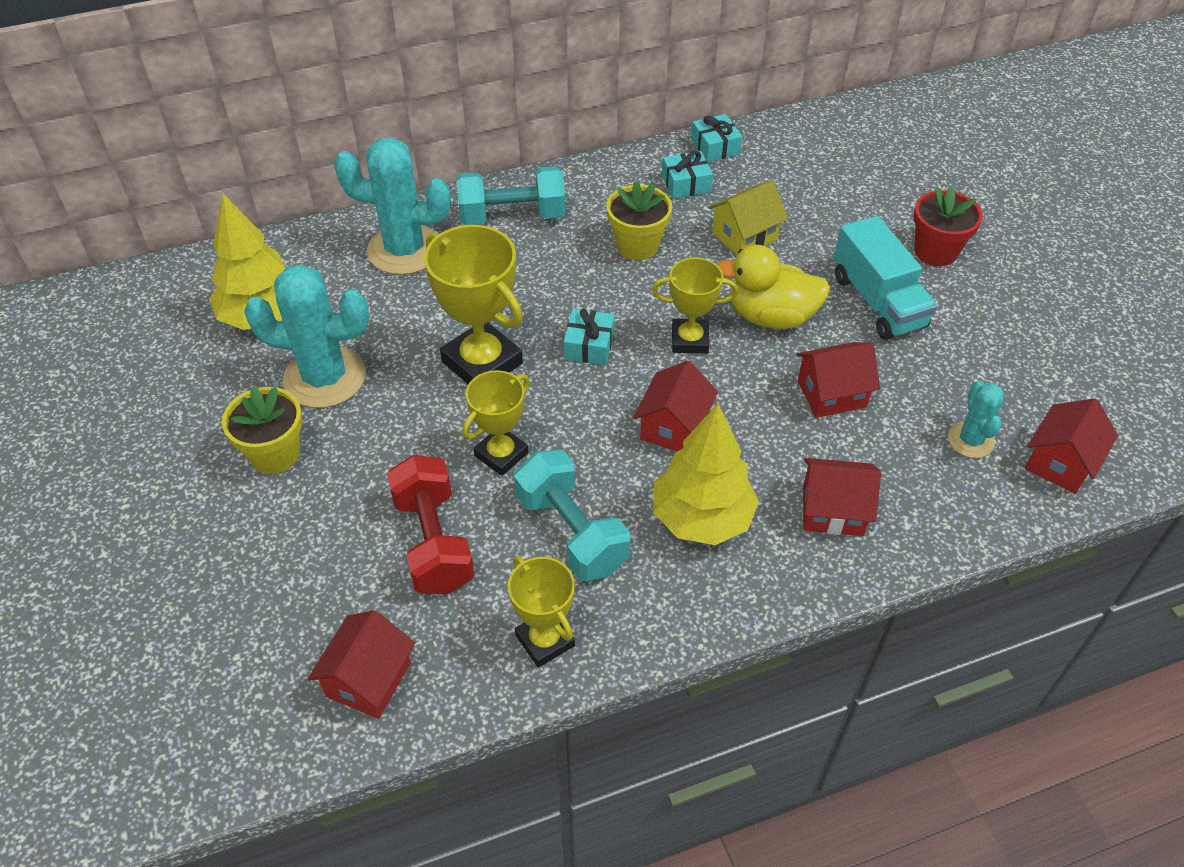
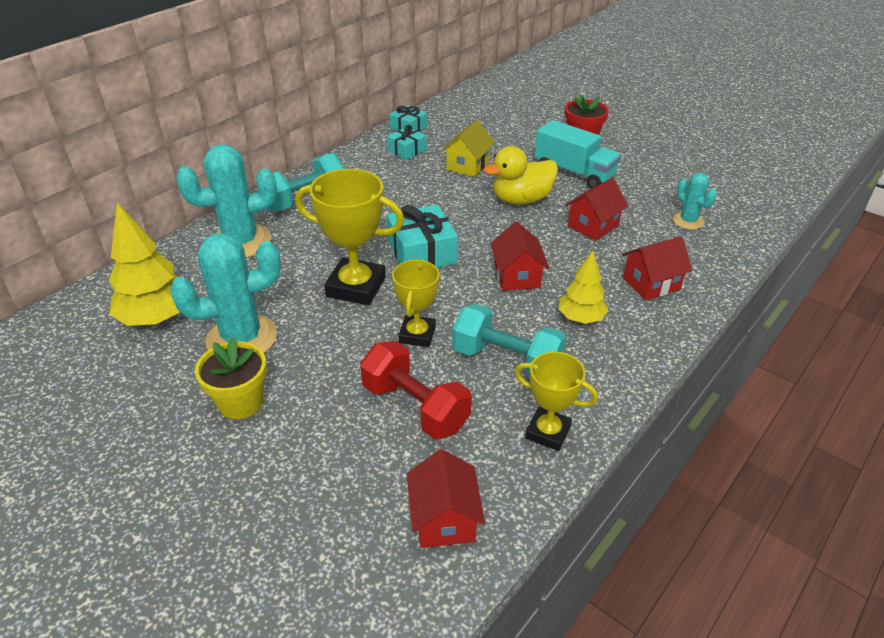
camera: 30 degrees left, 10 degrees down
turquoise gift [564,309,615,365] -> turquoise gift [386,204,458,268], size x1.67
yellow flower pot [606,181,672,260] -> none
yellow trophy [652,257,738,354] -> none
yellow tree [653,403,759,545] -> yellow tree [558,251,608,324], size x0.62
red house [1025,399,1118,494] -> none

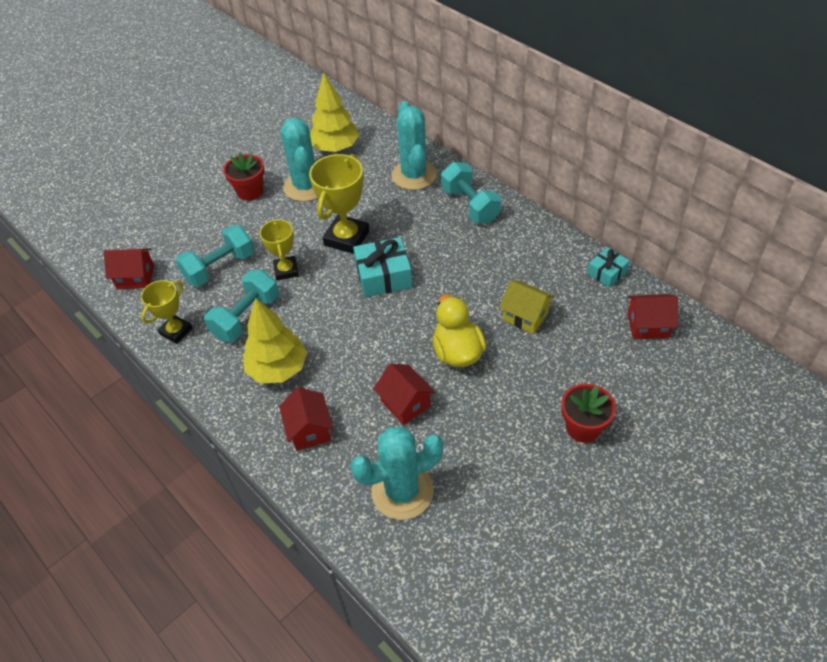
camera: 100 degrees right, 10 degrees up
yellow flower pot [195,338,267,419] -> red flower pot [223,152,265,201]
red dumbbell [360,341,472,439] -> turquoise dumbbell [176,225,254,287]
turquoise gift [387,125,427,160] -> none
yellow trophy [392,259,440,347] -> yellow trophy turned 60 degrees clockwise [260,219,299,281]
red house [491,222,549,291] -> red house moved to [627,294,678,339]
turquoise truck [535,120,621,188] -> none
yellow tree [558,251,608,324] -> yellow tree [243,298,307,384], size x1.60
turquoise cactus [673,173,717,230] -> turquoise cactus [350,427,444,520], size x1.88

